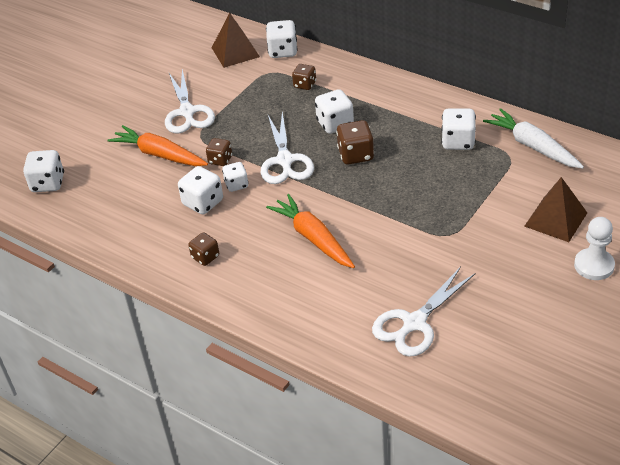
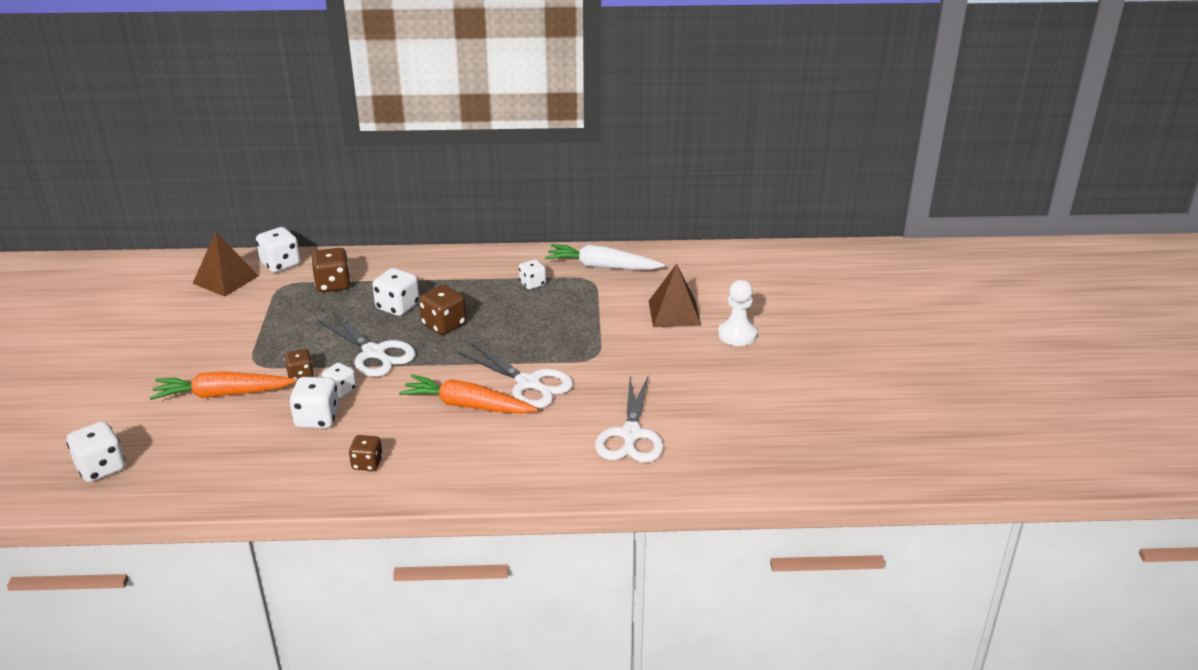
camera: 40 degrees left, 10 degrees down
white scissors [165,69,215,133] -> white scissors moved to [458,343,573,408]
brown dice [292,64,316,90] -> brown dice [311,248,351,292], size x1.54
white dice [441,108,476,150] -> white dice [519,259,546,289], size x0.65

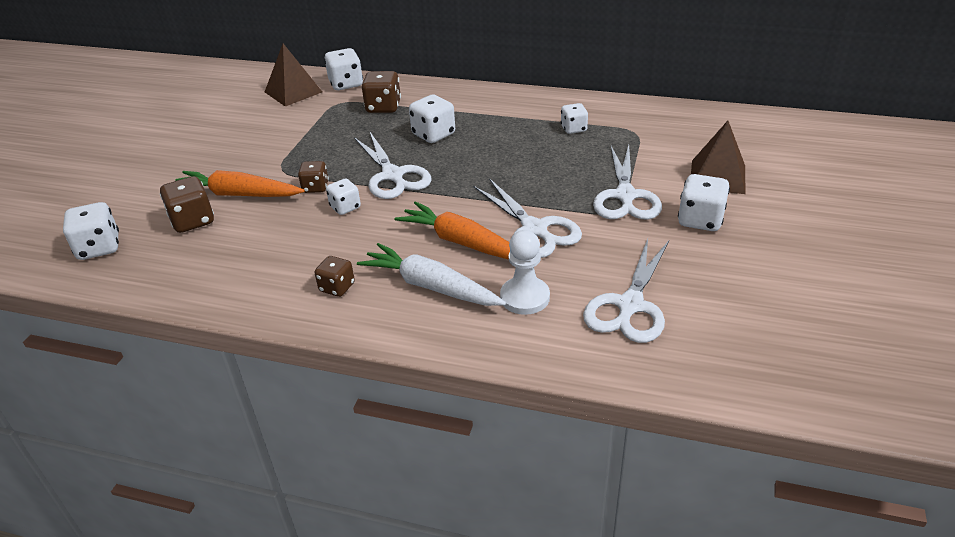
camera: 20 degrees right, 5 degrees up
white dice [289,377,339,428] -> white dice moved to [678,174,730,231]
brown dice [419,285,466,335] -> brown dice moved to [160,176,214,233]
white carrot [545,244,665,270] -> white carrot moved to [357,243,506,306]
white pawn [718,280,757,346] -> white pawn moved to [500,230,550,315]
none -> white scissors [593,145,662,220]

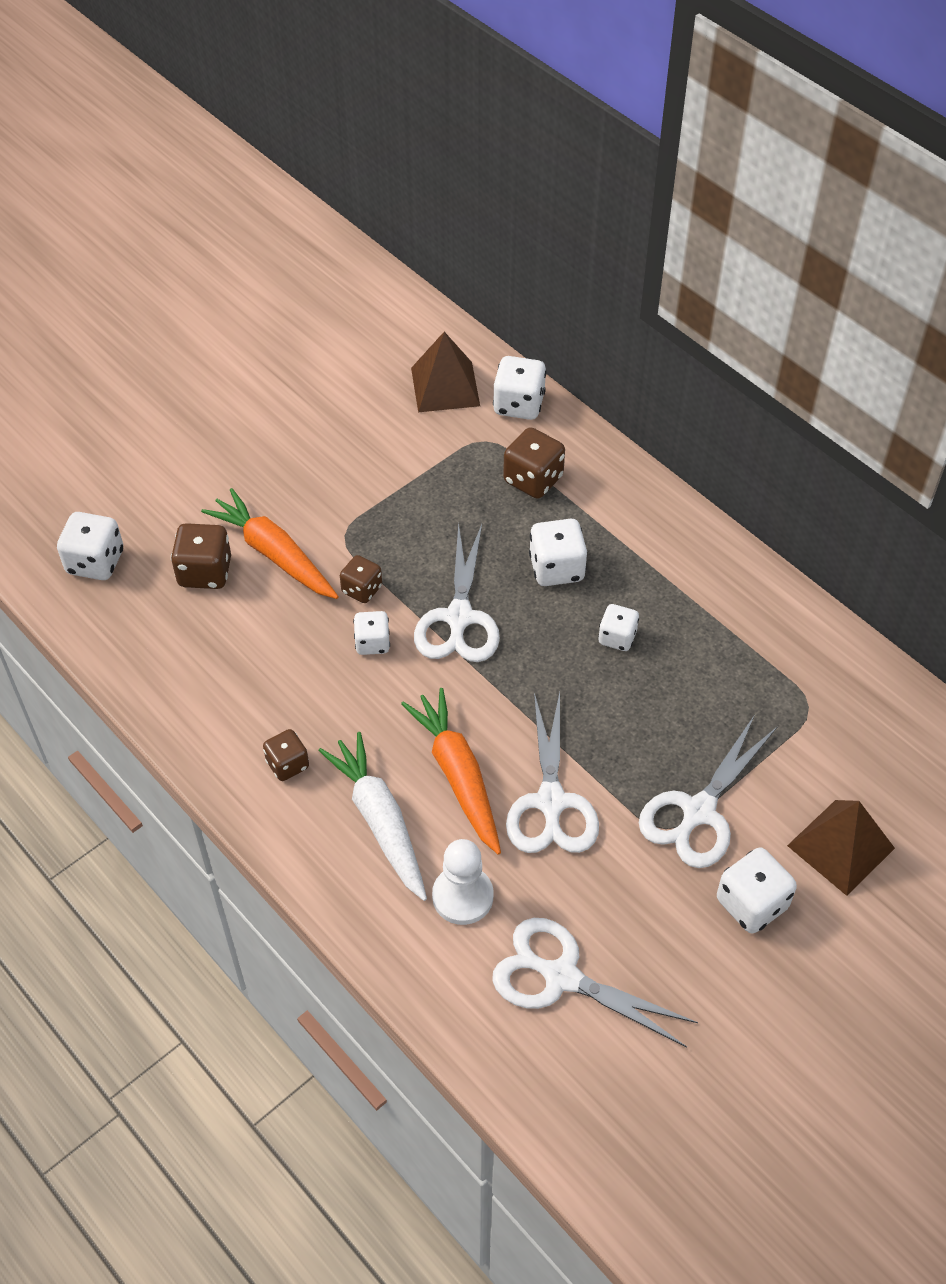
camera: 30 degrees right, 15 degrees up
white dice [561,103,588,134] -> white dice moved to [598,604,639,651]
white scissors [583,239,669,343] -> white scissors turned 60 degrees clockwise [492,918,698,1047]

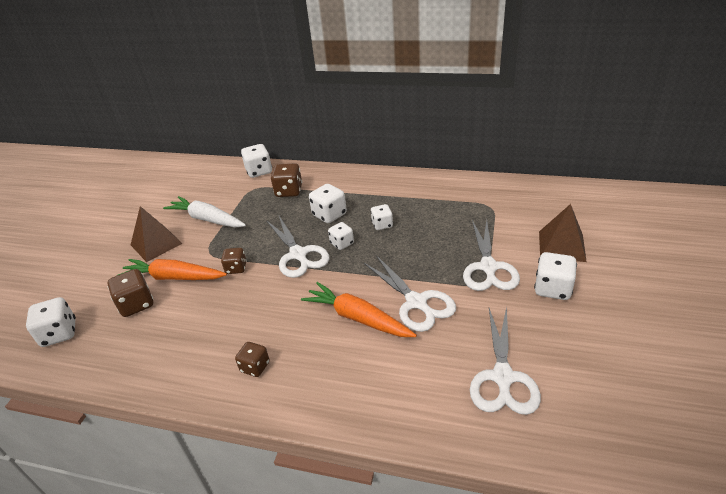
camera: 30 degrees left, 15 degrees down
white carrot [319,732,427,901] -> white carrot moved to [163,196,246,227]
white dice [353,611,390,655] -> white dice moved to [328,222,354,250]
brown pyramid [411,332,480,412] -> brown pyramid moved to [131,206,183,262]
white pawn [432,839,494,925] -> none
white scissors [492,918,698,1047] -> white scissors turned 75 degrees counterclockwise [470,307,541,415]

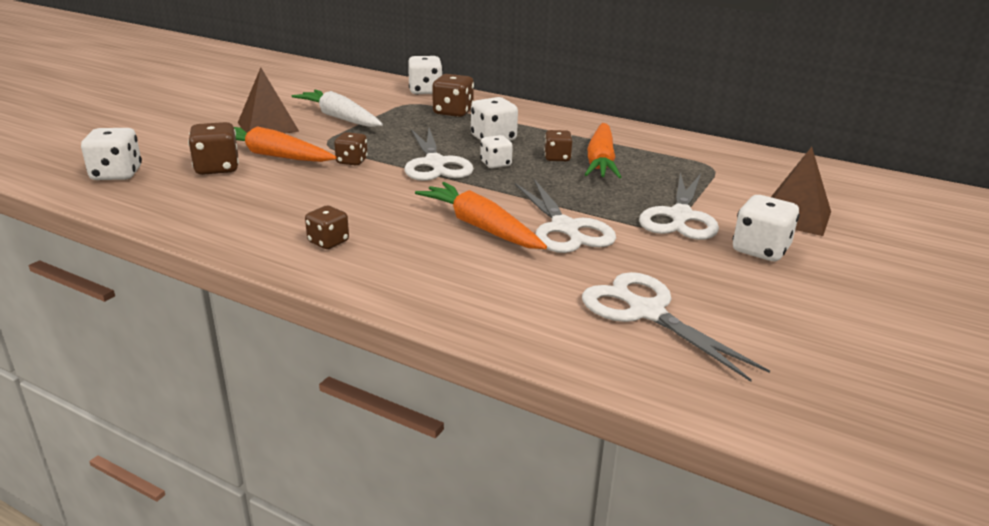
camera: 10 degrees right, 10 degrees down
white dice [371,204,393,230] -> brown dice [544,130,572,162]
white scissors [470,307,541,415] -> white scissors turned 120 degrees clockwise [582,272,770,382]
none -> orange carrot [585,123,621,178]

